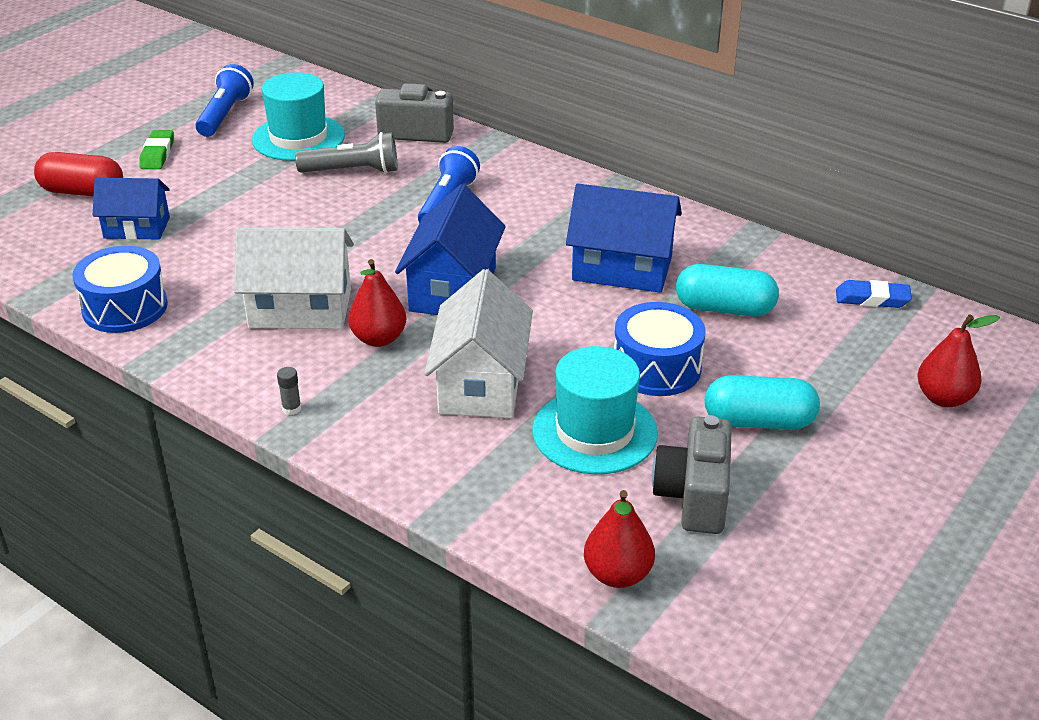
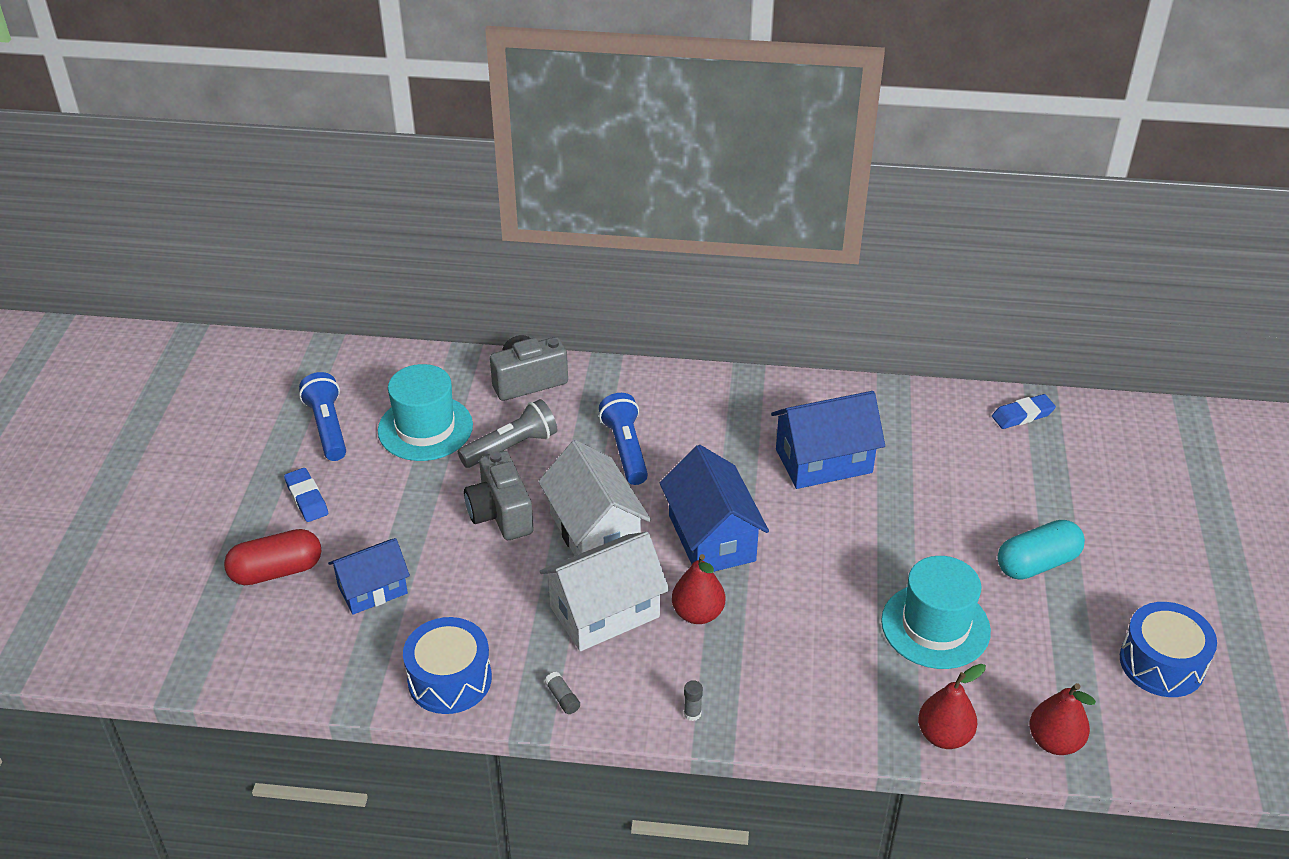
camera: 30 degrees left, 5 degrees up
green eraser [139,130,174,169] -> blue eraser [284,468,328,522]
white house [424,269,533,418] -> white house moved to [538,440,651,556]
blue drum [614,302,705,396] -> blue drum moved to [1120,602,1217,697]
grey camera [652,415,732,534] -> grey camera moved to [464,451,534,540]
turquoise capsule [676,264,779,317] -> none
red pear [918,314,1000,407] -> red pear moved to [918,664,986,749]
none -> grey glue stick [545,672,580,714]

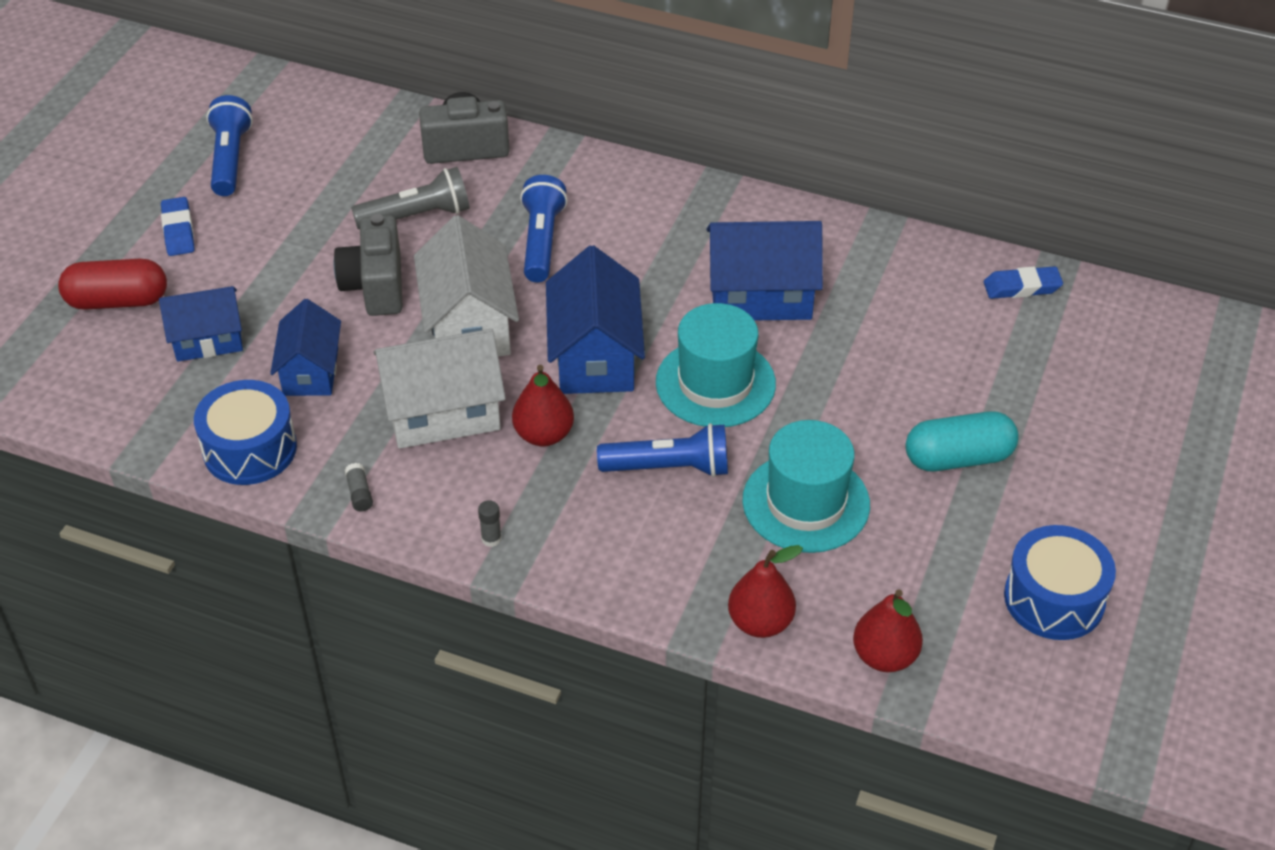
camera: 15 degrees right, 5 degrees up
turquoise hat [378,364,473,461] -> turquoise hat moved to [656,303,776,427]
none -> blue house [270,299,341,396]
none -> blue flashlight [597,423,728,477]

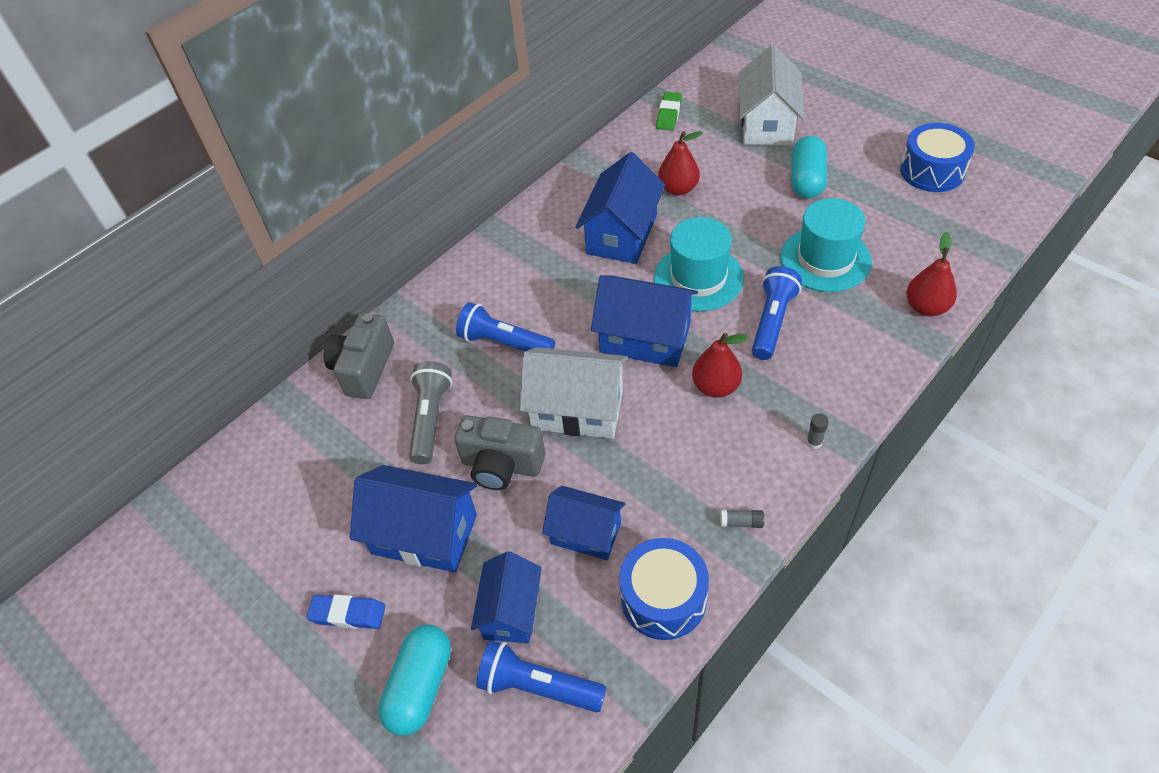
camera: 65 degrees left, 5 degrees up
red capsule [58,259,167,310] -> turquoise capsule [378,625,451,736]
blue flashlight [206,95,253,196] -> blue flashlight moved to [476,640,607,713]
white house [373,329,506,449] -> white house moved to [739,45,805,145]
red pear [853,589,923,672] -> red pear moved to [658,131,703,195]
blue eraser [984,266,1063,299] -> green eraser [656,92,682,131]
none -> blue house [350,465,477,572]

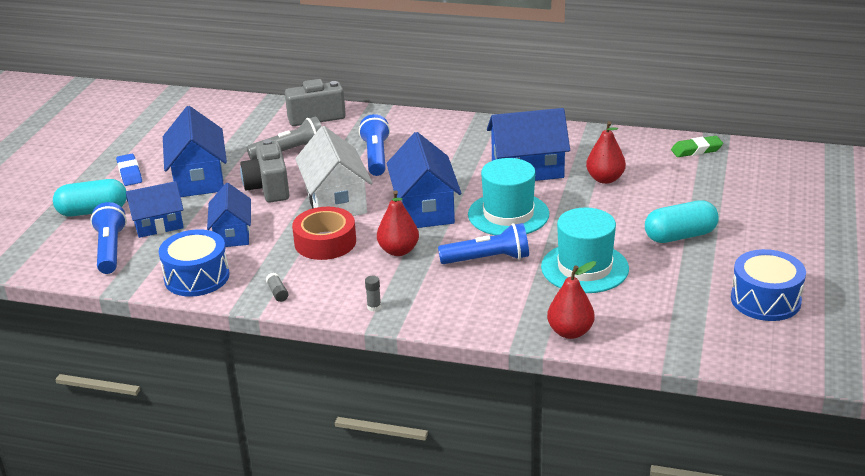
camera: 60 degrees right, 20 degrees down
white house [739,45,805,145] -> none
none -> red tape [292,207,356,260]

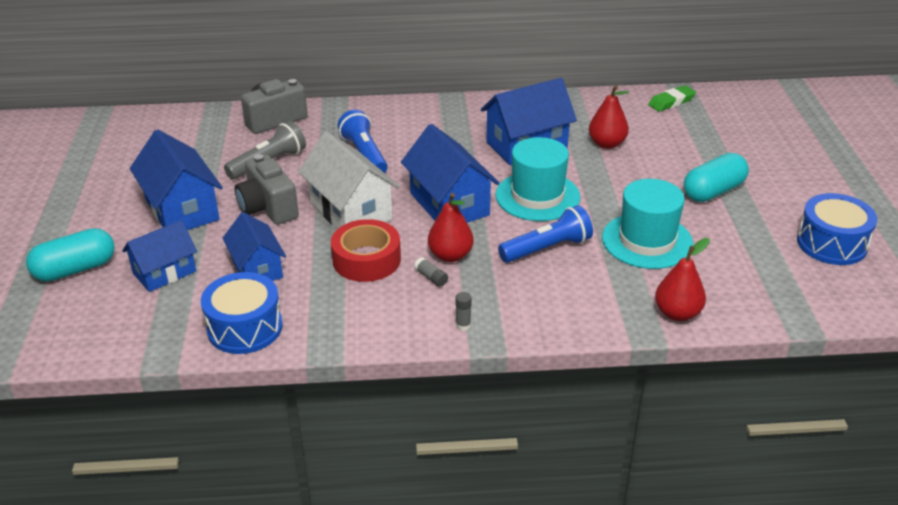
camera: 20 degrees left, 5 degrees up
blue flashlight [90,202,127,274] -> none
blue eraser [116,154,142,186] -> none
grey glue stick [266,273,289,302] -> grey glue stick moved to [414,257,448,287]

